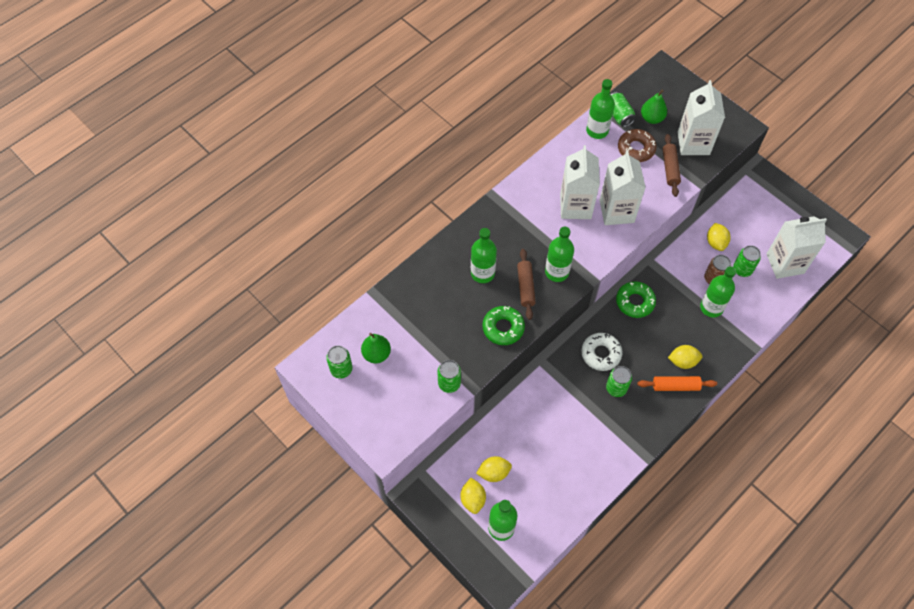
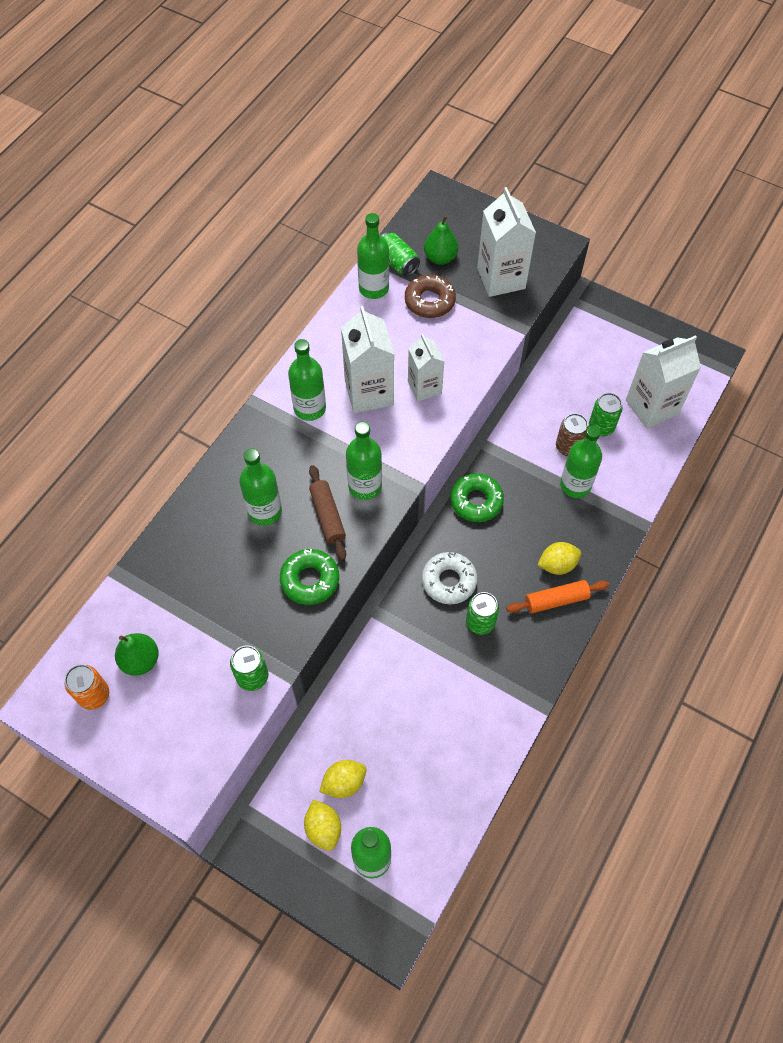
camera: 15 degrees left, 0 degrees up
green can [326,345,353,379] -> orange can [65,664,109,710]
white carton [600,151,646,225] -> white carton [408,333,445,401], size x0.65
brown rolling pin [663,134,681,197] -> none
yellow lemon [707,223,730,251] -> none
none -> green bottle [288,339,326,421]

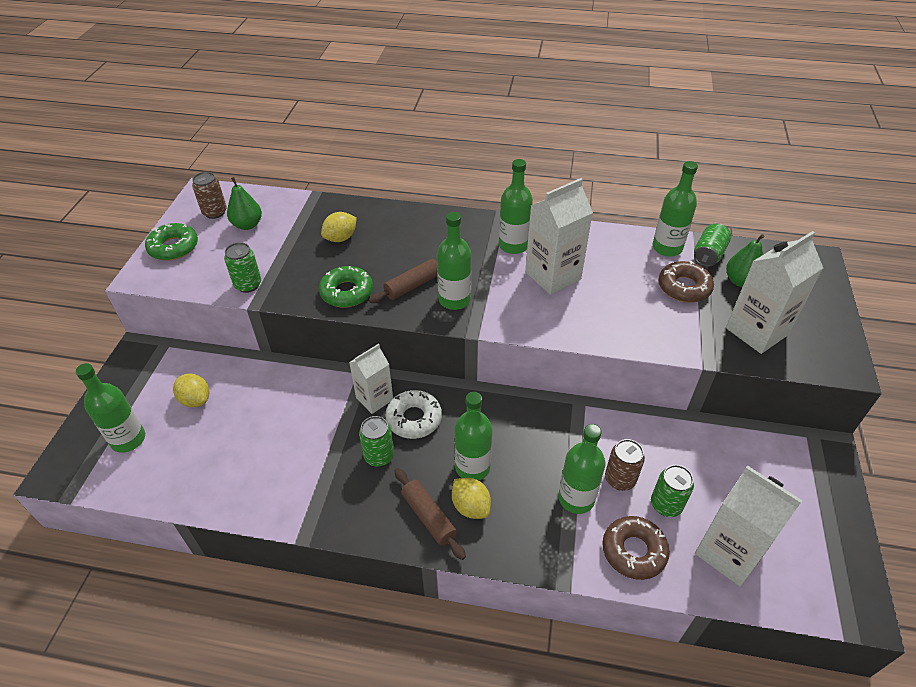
camera: 70 degrees right, 15 degrees down
orange can [65,664,109,710] -> brown can [192,172,227,219]
green bottle [239,448,282,525] -> green bottle moved to [454,392,492,481]
yellow lemon [304,799,341,851] -> yellow lemon moved to [321,212,357,242]
white carton [408,333,445,401] -> white carton moved to [349,344,393,414]
green donut [450,473,504,522] -> green donut moved to [145,223,198,261]
orange rolling pin [506,580,609,613] -> brown rolling pin [394,468,466,560]
none -> brown donut [602,516,670,580]

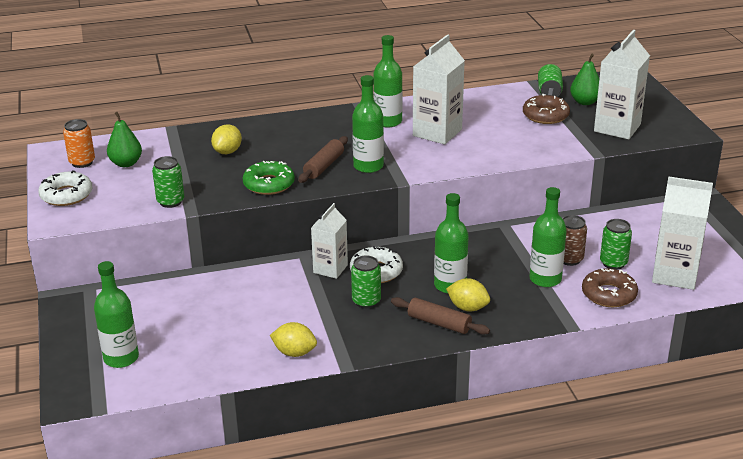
camera: 25 degrees left, 15 degrees down
green donut [145,223,198,261] -> white donut [38,170,92,206]
yellow lemon [173,374,209,407] -> yellow lemon moved to [270,322,317,357]
brown can [192,172,227,219] -> orange can [63,119,95,168]
green bottle [652,161,698,257] -> none

